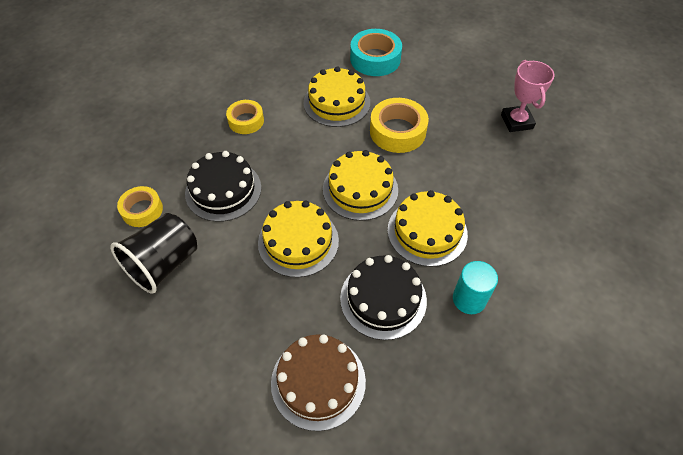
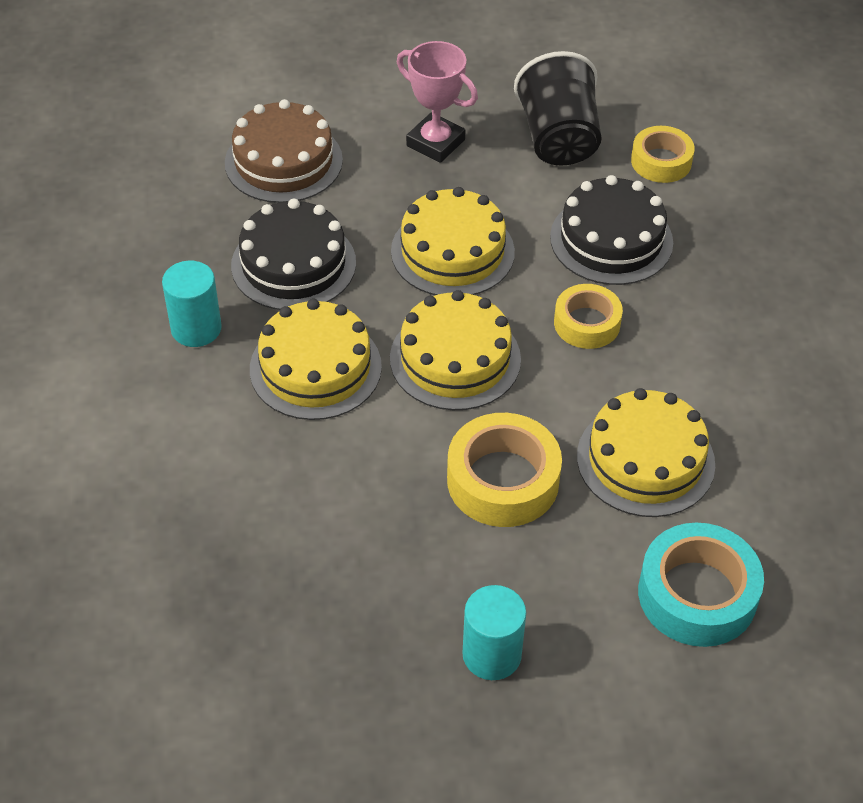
camera: 135 degrees right, 5 degrees down
yellow tape [226,100,264,134] -> yellow tape moved to [554,284,623,349]
pink trophy [501,60,555,132] -> pink trophy moved to [397,41,478,163]
none -> turquoise cylinder [462,585,526,680]

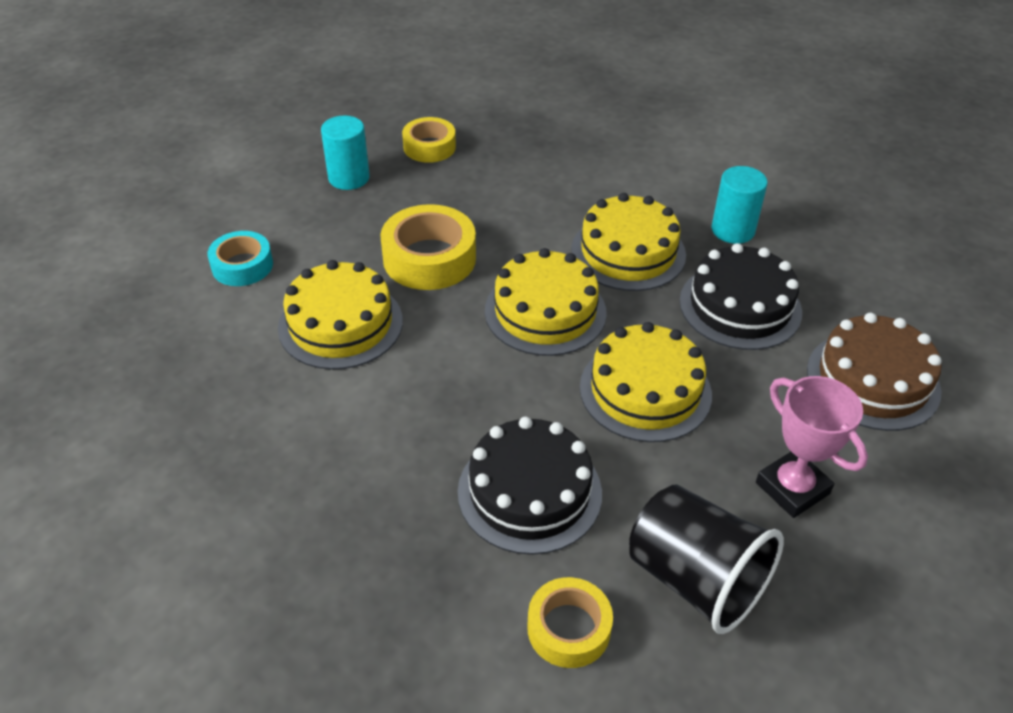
camera: 140 degrees right, 5 degrees down
pink trophy [397,41,478,163] -> pink trophy turned 60 degrees clockwise [756,376,868,518]
yellow tape [554,284,623,349] -> yellow tape moved to [402,117,456,163]
turquoise tape [638,523,764,647] -> turquoise tape [207,231,273,286], size x0.64

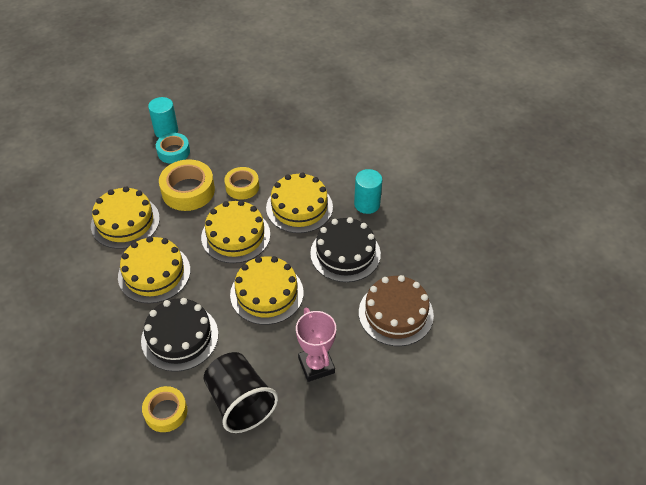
camera: 15 degrees right, 5 degrees up
turquoise tape [207,231,273,286] -> turquoise tape moved to [156,133,190,164]
yellow tape [402,117,456,163] -> yellow tape moved to [224,167,259,200]
none -> yellow cake [118,236,190,304]

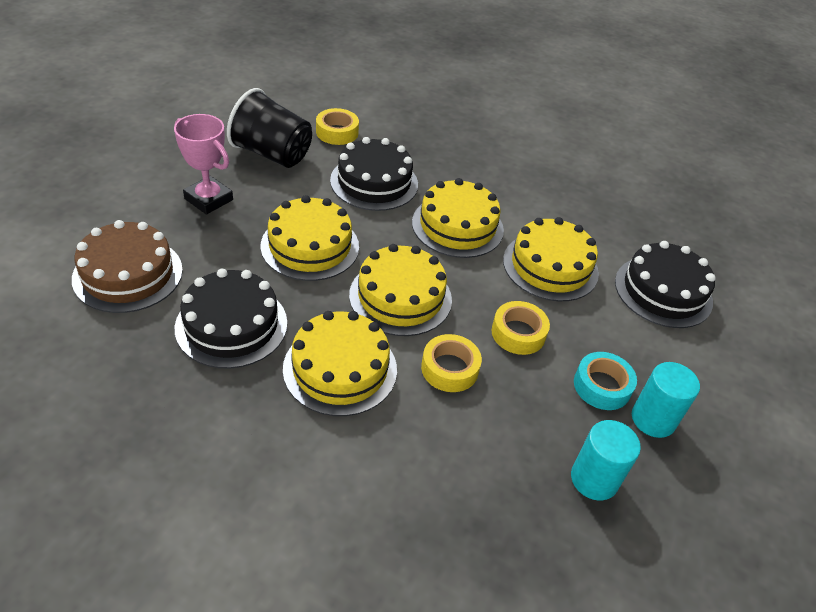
camera: 145 degrees right, 5 degrees down
yellow tape [159,159,215,211] -> yellow tape [492,301,550,355], size x0.64
turquoise cylinder [354,169,382,214] -> turquoise cylinder moved to [571,420,641,501]
none -> black cake [615,241,716,328]

